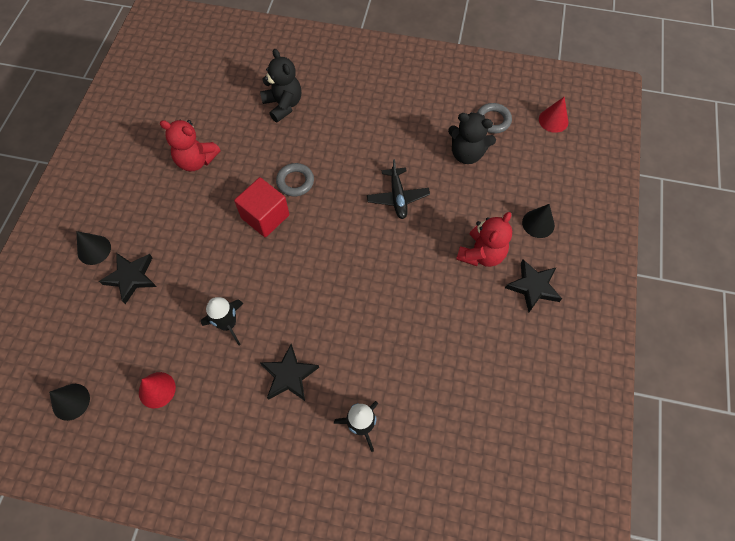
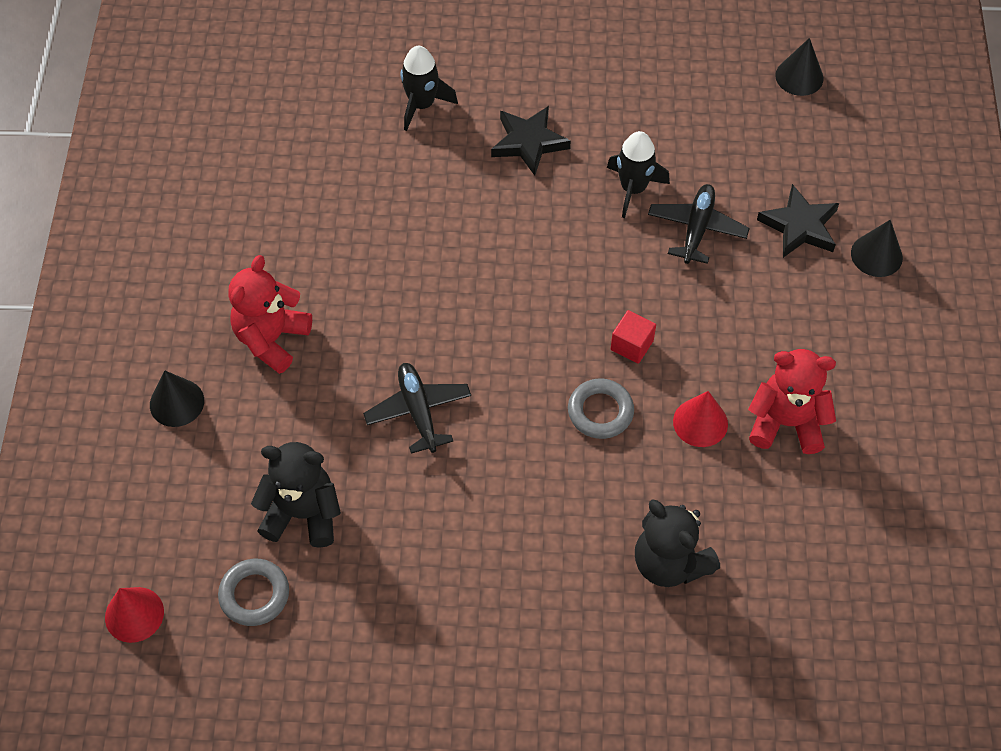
camera: 170 degrees right, 5 degrees down
red cone [139,372,176,408] -> red cone moved to [673,391,728,447]
red cube [234,177,289,237] -> red cube [611,310,656,364], size x0.56
black star [505,259,562,312] -> none
none -> black plane [648,184,750,264]

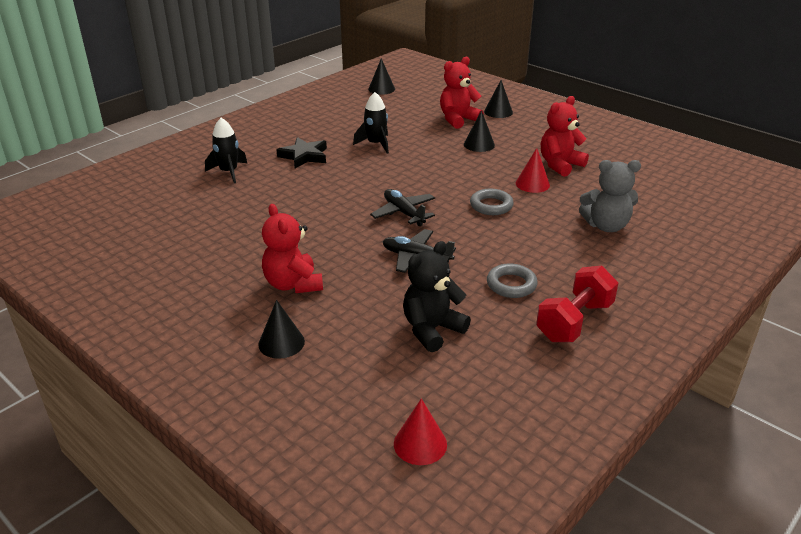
camera: 50 degrees left, 25 degrees down
grey ring [218,559,289,626] -> grey ring moved to [487,263,538,298]
red cube [611,310,656,364] -> none
black teddy bear [635,499,720,587] -> grey teddy bear [579,160,641,232]
black plane [648,184,750,264] -> black plane moved to [370,189,435,226]
black star [757,184,839,258] -> red teddy bear [440,57,484,129]
none -> black cone [464,110,495,152]
none -> red dumbbell [536,266,618,342]

